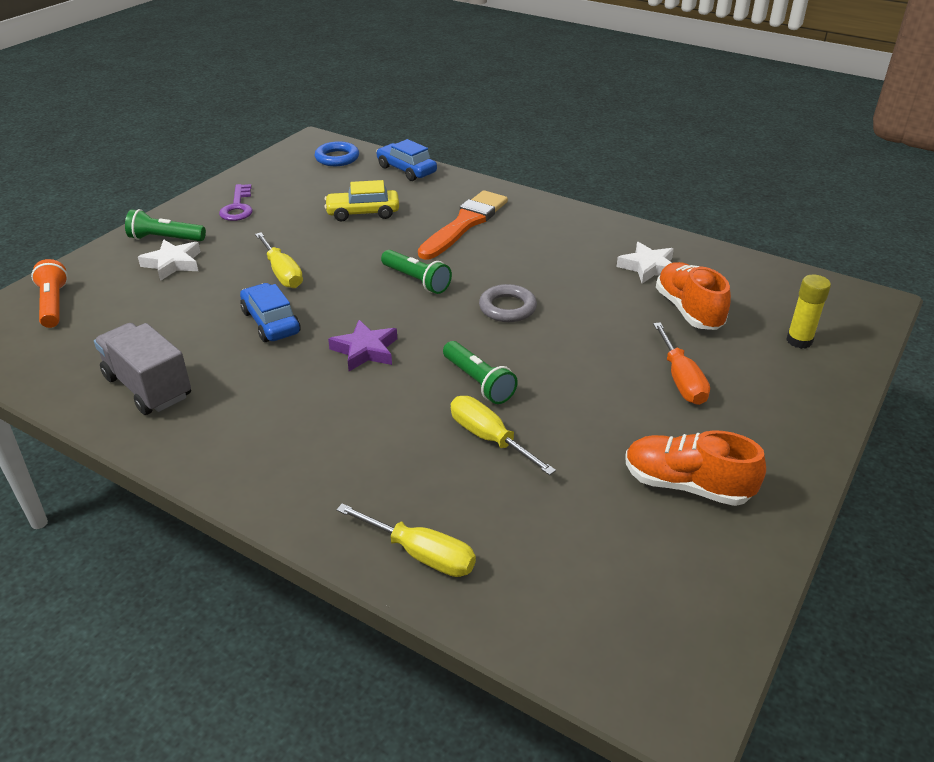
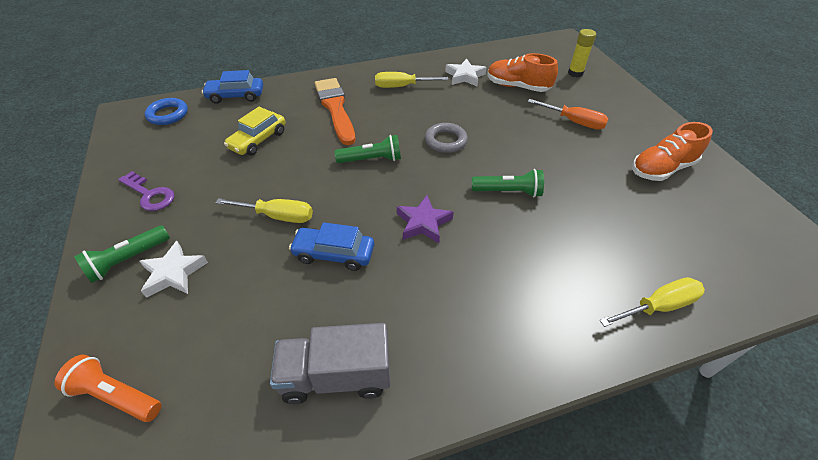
camera: 50 degrees left, 10 degrees up
yellow screwdriver [451,396,556,475] -> yellow screwdriver moved to [375,72,448,88]

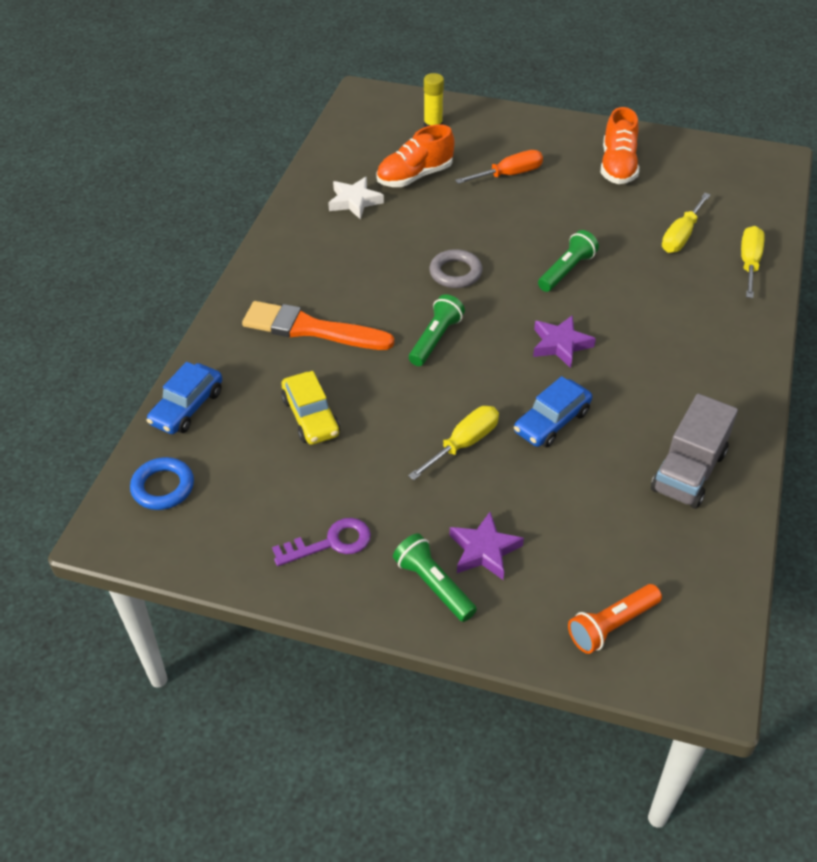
camera: 55 degrees left, 0 degrees up
green flashlight [74,226,170,283] -> green flashlight turned 150 degrees clockwise [393,533,477,622]
white star [140,241,208,298] -> purple star [450,512,524,580]
yellow screwdriver [375,72,448,88] -> yellow screwdriver moved to [662,193,711,253]

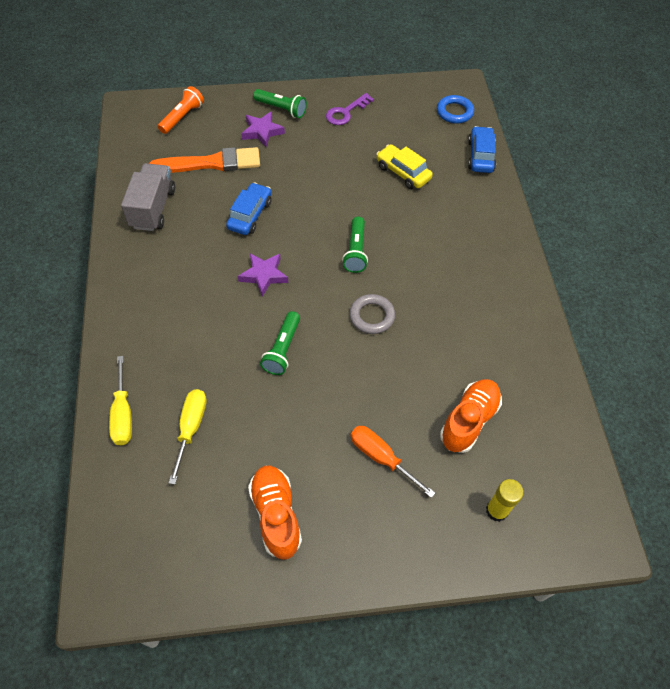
camera: 155 degrees right, 10 degrees up
orange brush [242,301,394,350] -> orange brush moved to [149,147,260,173]
white star [328,177,384,220] -> none
yellow screwdriver [408,406,499,480] -> none
orange screwdriver [455,150,543,184] -> orange screwdriver turned 90 degrees clockwise [351,426,435,498]

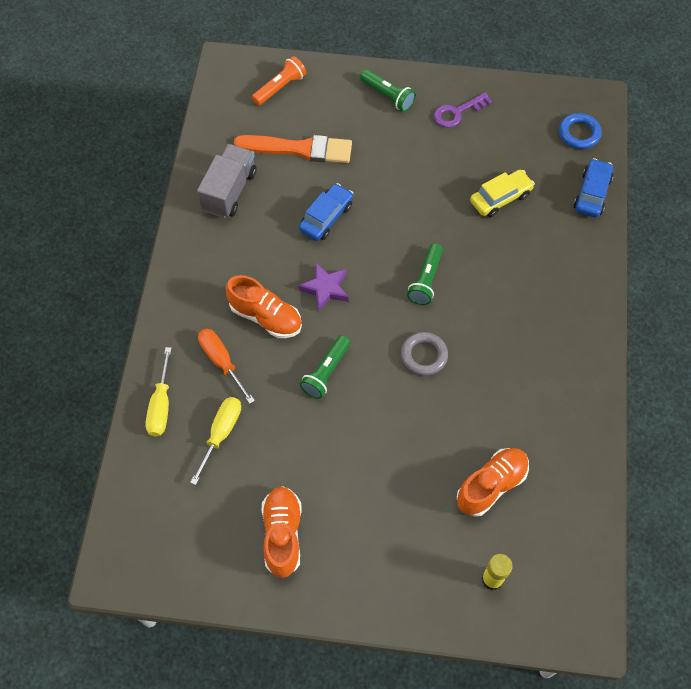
camera: 15 degrees right, 5 degrees up
purple star [241,111,285,147] -> none
orange screwdriver [351,426,435,498] -> orange screwdriver moved to [198,329,255,404]
yellow car [376,144,433,189] -> yellow car turned 90 degrees clockwise [470,170,535,217]
none -> orange shoe [226,275,302,338]

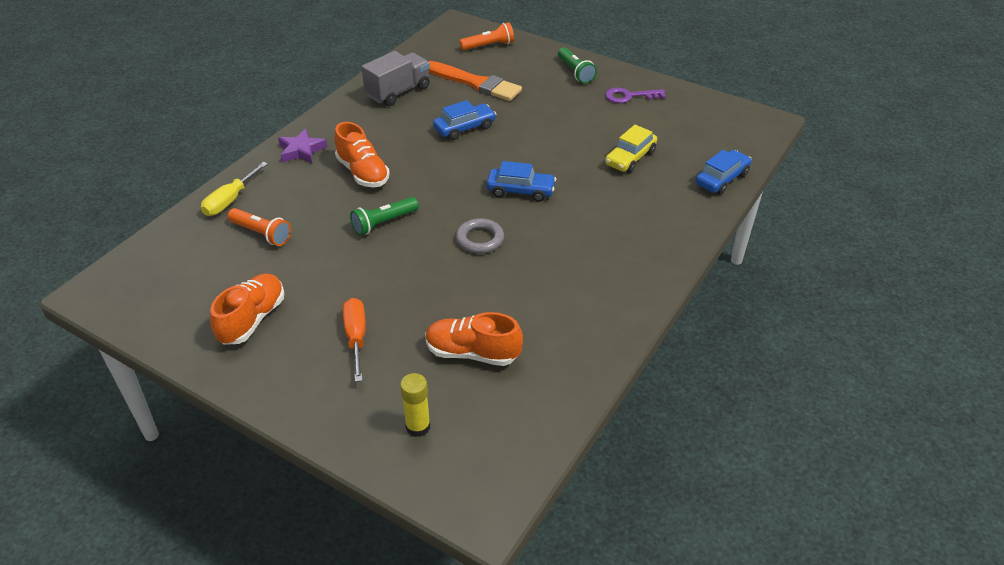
camera: 25 degrees right, 20 degrees down
yellow screwdriver [190,397,241,485] -> orange flashlight [228,208,291,246]
orange screwdriver [198,329,255,404] -> orange screwdriver moved to [343,298,366,382]
purple star [298,263,348,312] -> purple star moved to [278,129,327,164]
green flashlight [407,243,443,305] -> blue car [486,161,556,202]
orange shoe [457,448,529,516] -> orange shoe turned 150 degrees counterclockwise [426,312,523,366]
yellow car [470,170,535,217] -> yellow car turned 135 degrees clockwise [605,125,657,173]
blue ring [559,113,601,149] -> none

